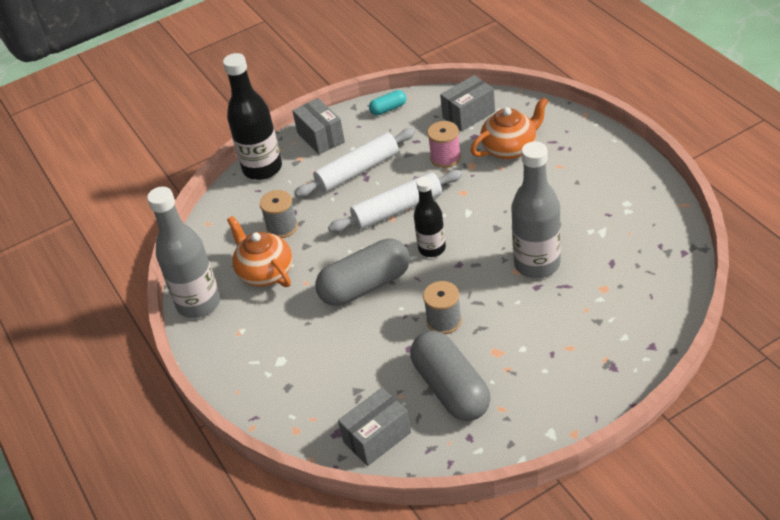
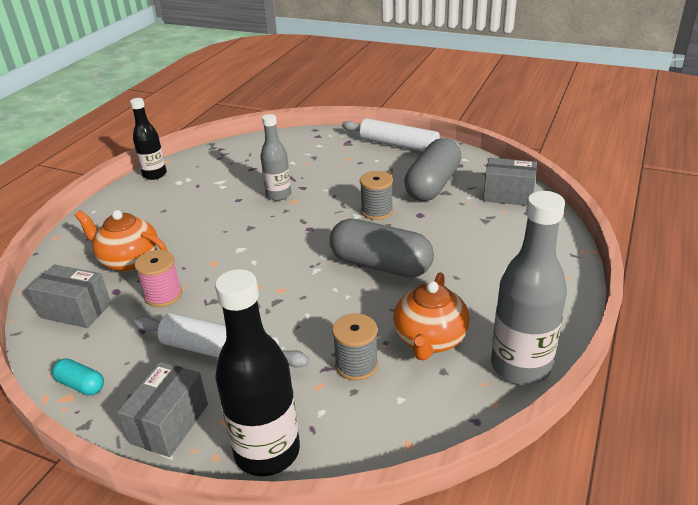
camera: 130 degrees left, 10 degrees down
white rolling pin [328,170,463,232] -> white rolling pin moved to [342,118,461,152]
black bottle [414,177,446,257] -> black bottle moved to [130,98,167,180]
grey bottle [511,141,561,278] -> grey bottle [260,114,291,201], size x0.62

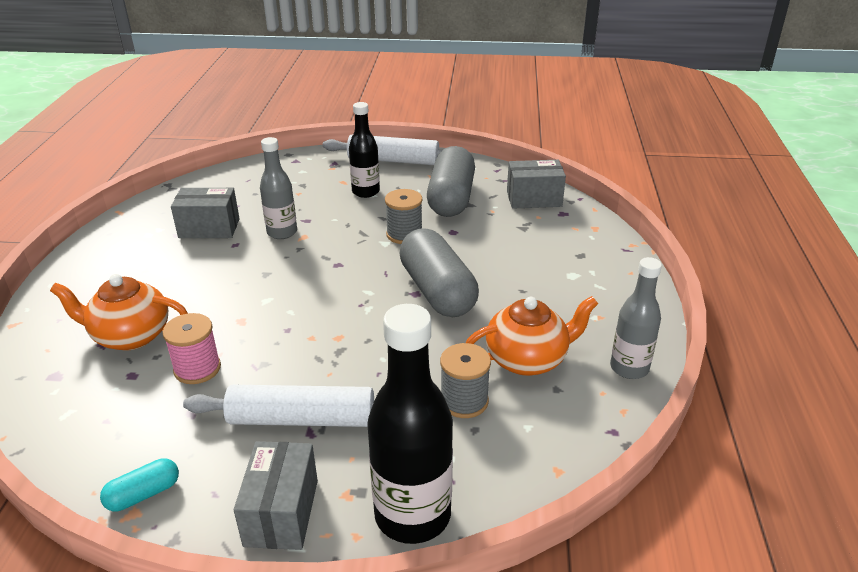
camera: 20 degrees left, 0 degrees up
grey box [28,264,111,328] -> grey box moved to [171,188,240,238]
turquoise capsule [52,359,104,395] -> turquoise capsule turned 45 degrees counterclockwise [100,458,179,511]
black bottle [130,98,167,180] -> black bottle moved to [349,102,380,198]
grey capsule [330,219,434,278] -> grey capsule turned 60 degrees clockwise [400,229,479,317]
orange teapot [393,272,470,360] -> orange teapot turned 105 degrees counterclockwise [466,296,598,376]
grey bottle [491,191,567,385] -> grey bottle [610,257,662,379], size x0.62

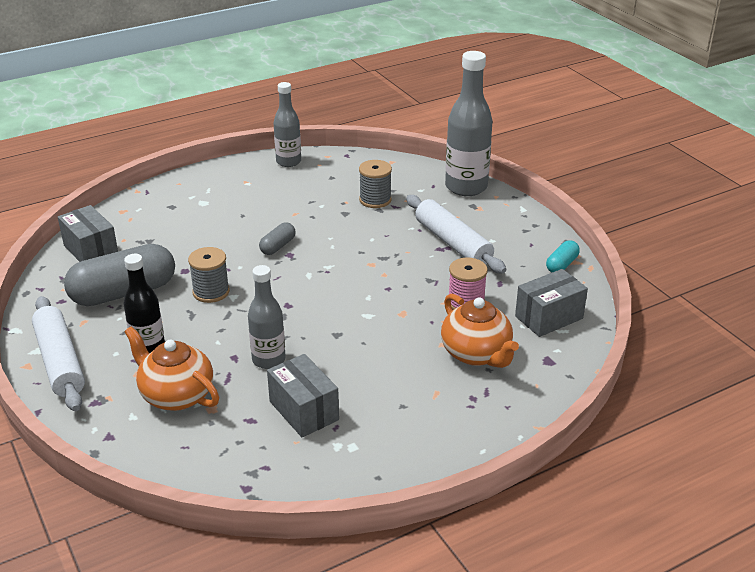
camera: 125 degrees left, 0 degrees up
turquoise capsule [100,458,179,511] -> turquoise capsule turned 75 degrees counterclockwise [546,240,580,272]
grey box [234,441,318,550] -> grey box moved to [515,269,588,337]
black bottle [367,304,453,544] -> grey bottle [445,51,493,196]
grey capsule [400,229,479,317] -> grey capsule [259,222,296,255], size x0.46
orange teapot [466,296,598,376] -> orange teapot moved to [124,326,219,411]

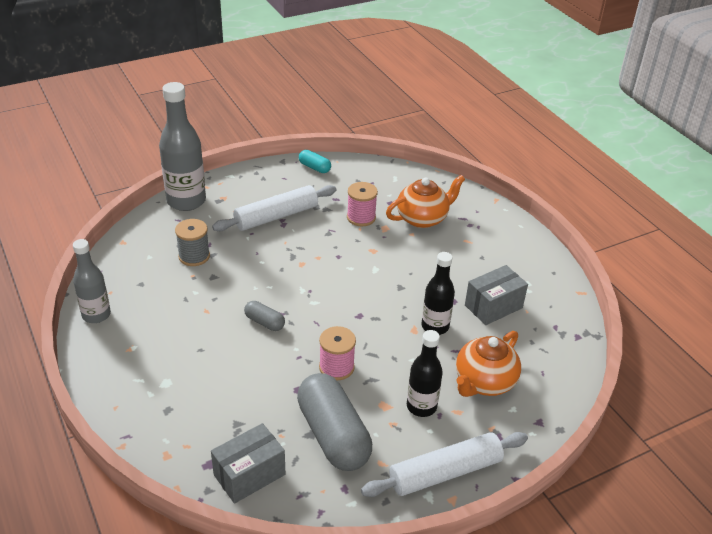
camera: 90 degrees left, 5 degrees up
grey spool [188,247,230,303] -> pink spool [319,326,356,380]
grey bottle [248,265,286,369] -> black bottle [422,252,455,335]
grey box [515,269,588,337] -> none

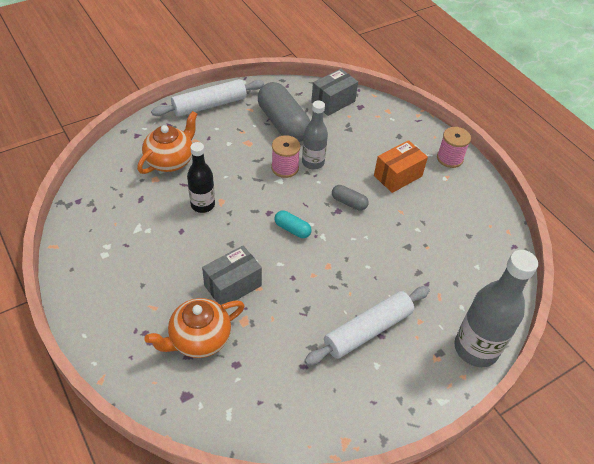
camera: 175 degrees right, 10 degrees up
grey bottle [73,239,111,323] -> grey bottle moved to [302,100,328,170]
grey spool [175,219,210,266] -> none
turquoise capsule [299,150,331,173] -> turquoise capsule moved to [274,211,312,238]
pink spool [347,182,378,226] -> pink spool moved to [437,127,471,168]
black bottle [407,330,443,417] -> none
grey box [465,265,528,325] -> grey box moved to [202,245,262,305]
none -> orange box [374,140,428,193]

